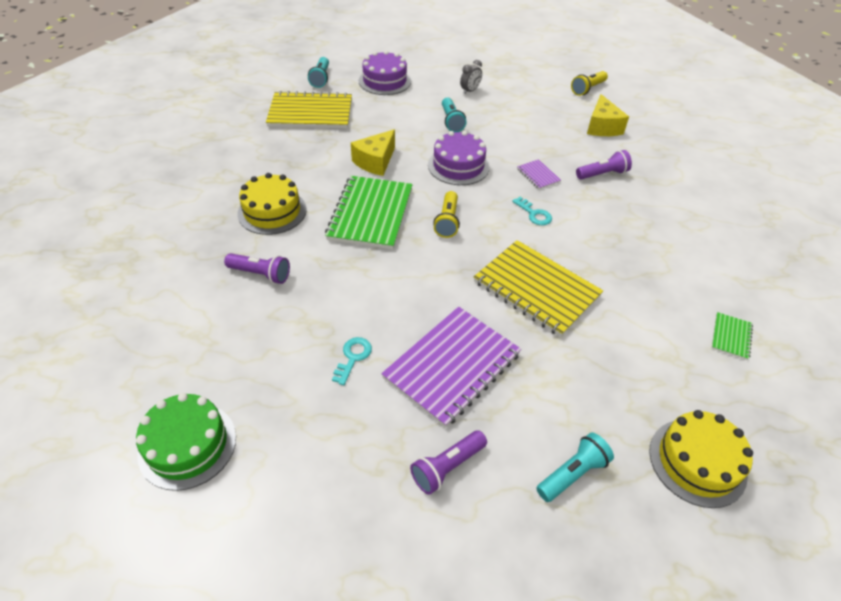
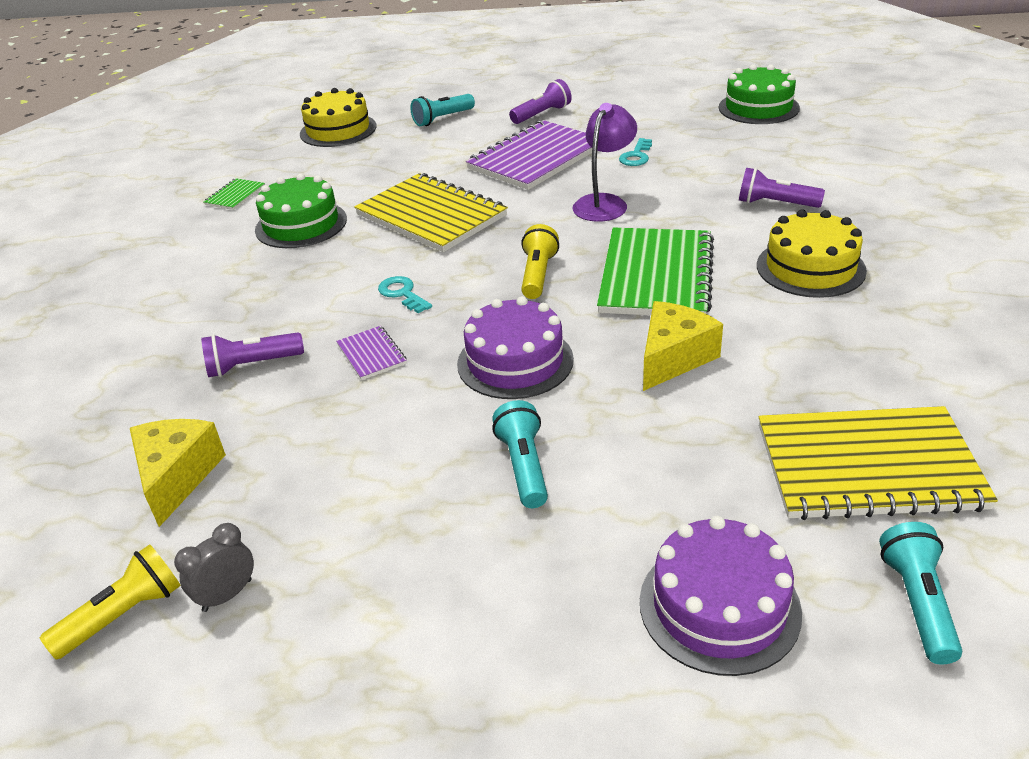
camera: 175 degrees left, 10 degrees down
grey clock [460,60,482,94] -> grey clock moved to [174,523,254,612]
none -> green cake [255,174,347,248]
none -> purple lamp [573,103,637,222]

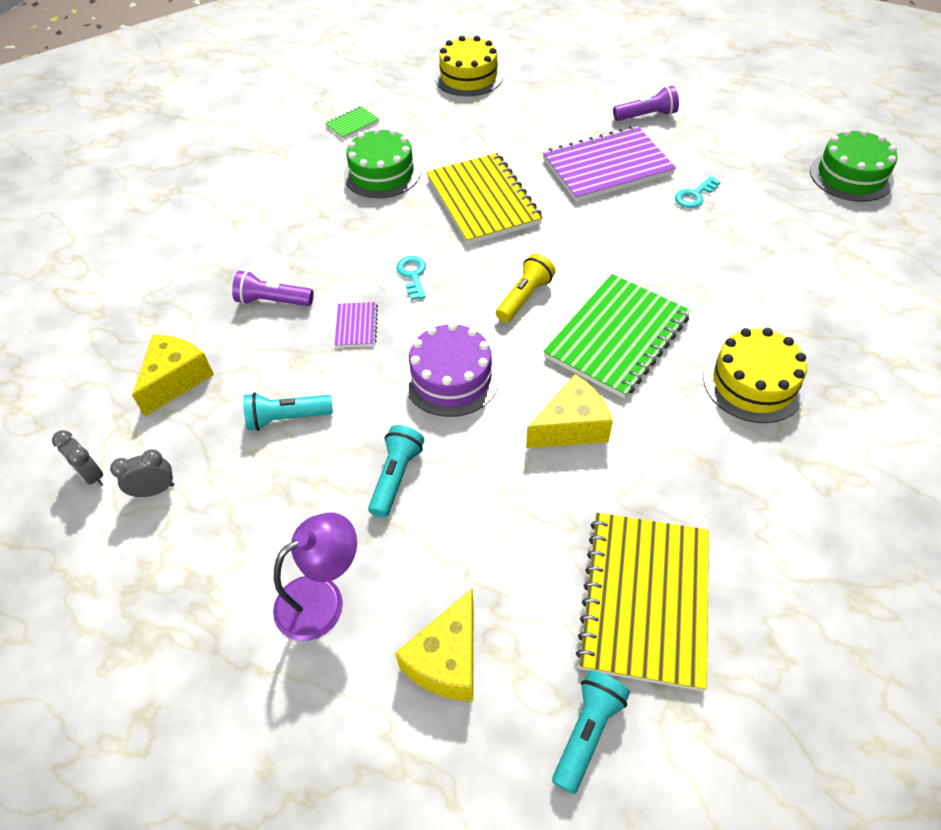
camera: 25 degrees right, 15 degrees up
yellow flashlight [40,544,181,660] -> grey clock [52,430,103,487]
turquoise flashlight [410,94,475,126] -> turquoise flashlight moved to [243,392,333,431]
purple lamp [573,103,637,222] -> purple lamp moved to [273,512,357,641]
purple cake [640,516,802,676] -> yellow cheese [395,588,473,701]
purple flashlight [739,168,825,208] -> none
yellow notebook [759,406,998,520] -> yellow notebook turned 75 degrees clockwise [576,513,709,691]

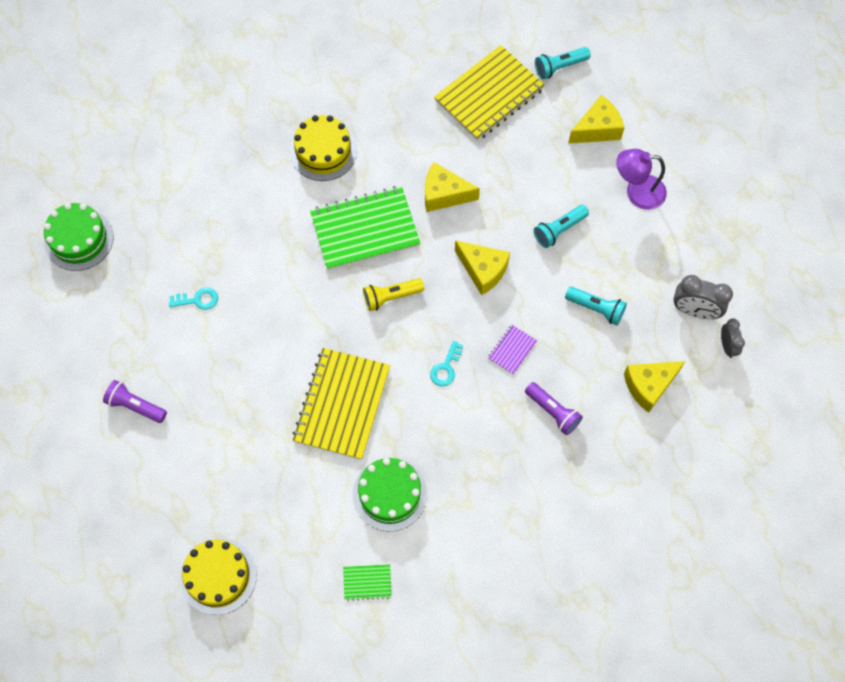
camera: 145 degrees left, 15 degrees up
grey clock [110,449,175,497] -> grey clock [673,275,733,319], size x1.60
purple cake [403,322,500,417] -> yellow cheese [455,240,510,295]
purple notebook [543,126,676,202] -> none

